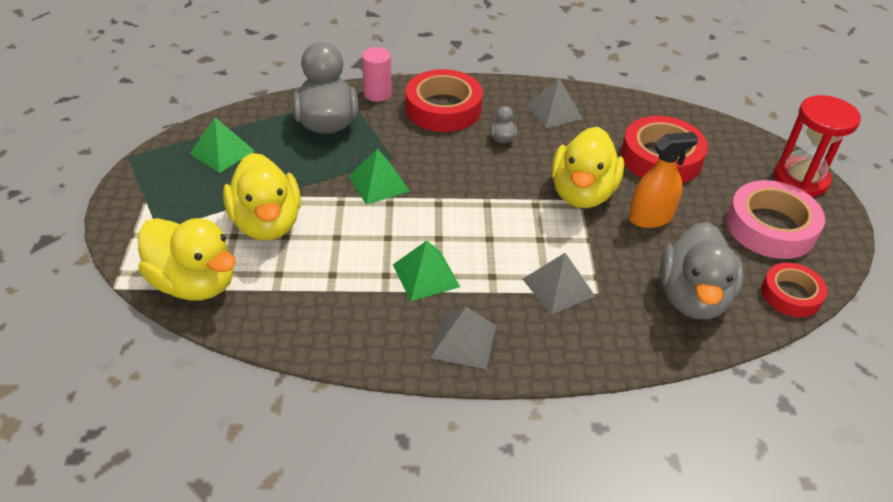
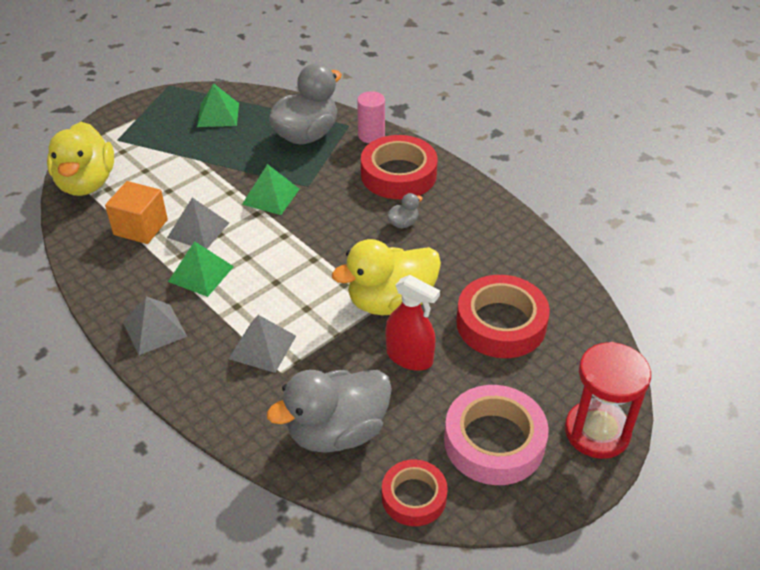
camera: 50 degrees right, 0 degrees up
yellow duck [223,153,301,241] -> none
grey pyramid [526,78,583,128] -> grey pyramid moved to [167,197,229,249]
orange spray bottle [629,132,699,228] -> red spray bottle [386,275,440,371]
none -> orange cube [105,181,168,244]

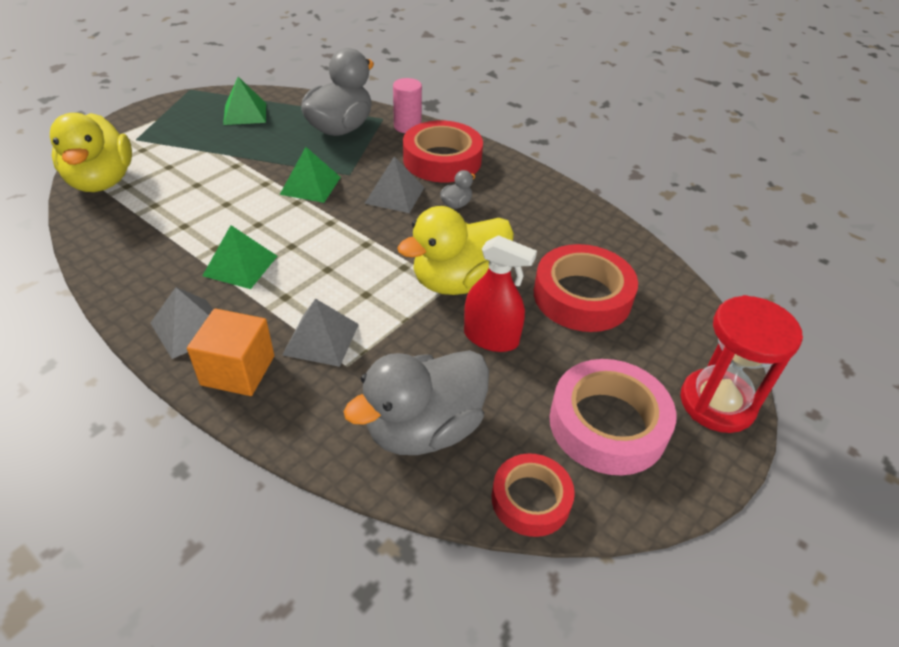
camera: 10 degrees left, 0 degrees up
orange cube [105,181,168,244] -> orange cube moved to [187,308,274,396]
grey pyramid [167,197,229,249] -> grey pyramid moved to [364,157,425,213]

